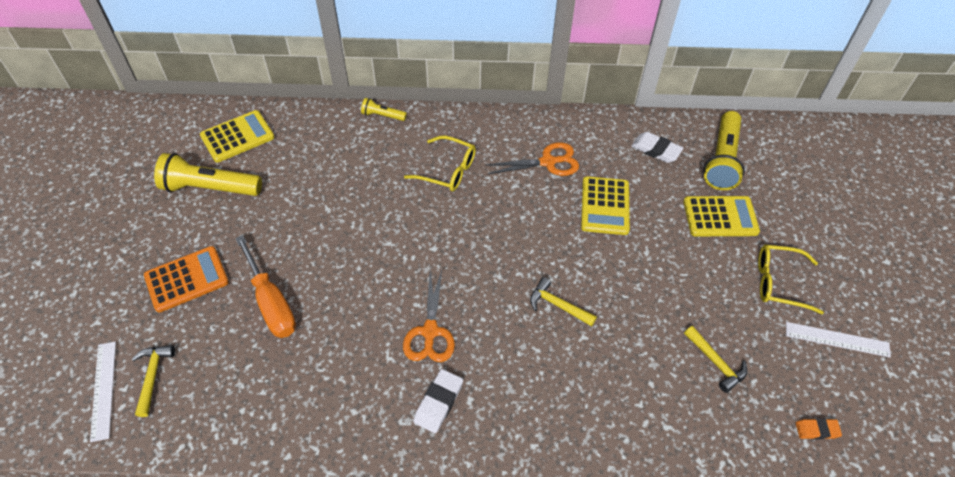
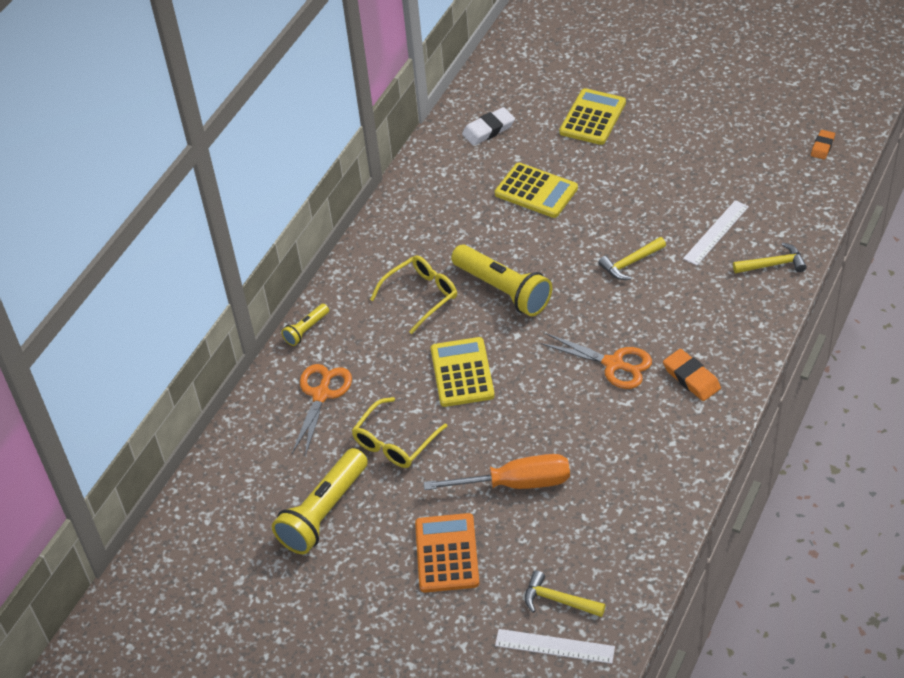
camera: 60 degrees left, 5 degrees down
yellow calculator [200,110,274,163] -> yellow calculator moved to [431,337,495,407]
white eraser [413,369,463,433] -> orange eraser [663,349,721,401]
orange scissors [486,142,579,176] -> orange scissors moved to [292,364,352,456]
yellow hammer [684,326,747,393] -> yellow hammer moved to [733,243,807,273]
yellow flashlight [704,111,745,190] -> yellow flashlight moved to [451,245,552,316]
yellow glasses [758,245,824,315] -> yellow glasses moved to [352,397,447,468]
white ruler [786,322,891,357] -> white ruler moved to [683,200,749,266]

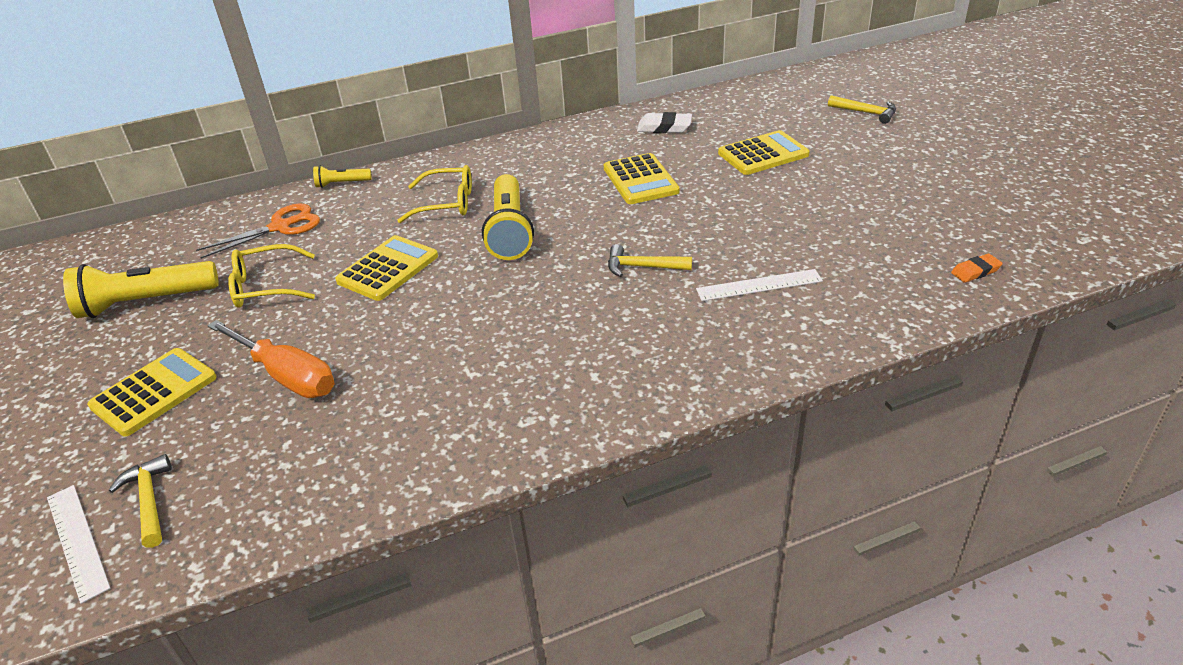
camera: 40 degrees right, 10 degrees down
orange calculator [415,513,479,593] -> yellow calculator [87,348,217,436]
orange scissors [540,333,652,389] -> none
orange eraser [663,349,721,401] -> none
yellow hammer [733,243,807,273] -> yellow hammer moved to [828,95,896,124]

